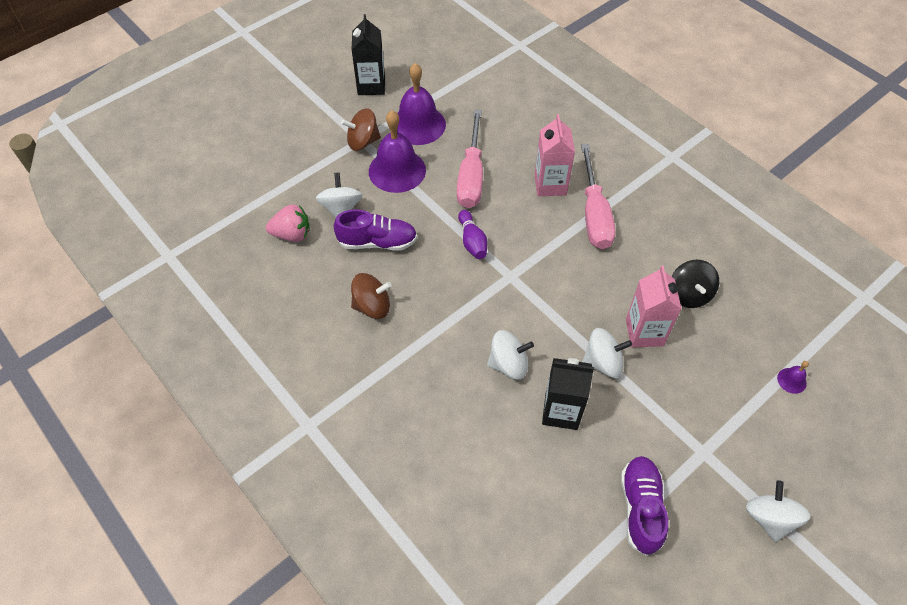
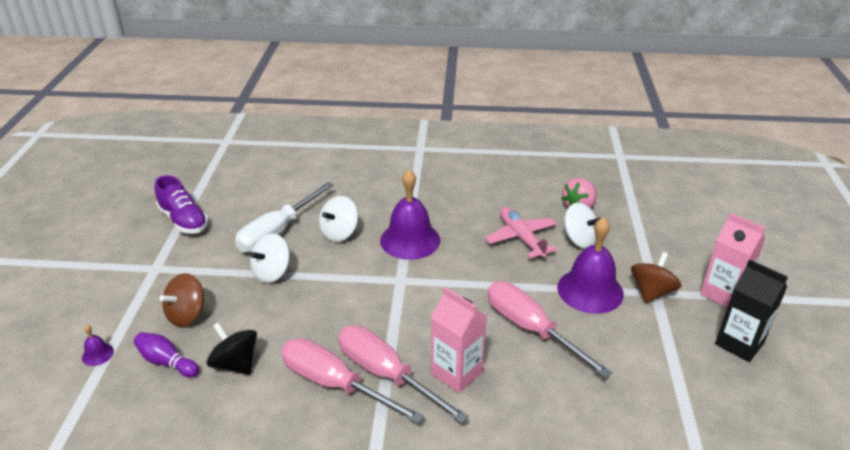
camera: 135 degrees right, 20 degrees down
purple shoe [334,209,417,251] -> pink plane [485,207,557,258]
brown spinning top [351,273,392,319] -> brown spinning top moved to [160,273,205,327]
purple bell [397,63,446,145] -> purple bell moved to [380,169,440,260]
purple bowling pin [458,210,487,259] -> purple bowling pin moved to [134,332,199,378]
black carton [542,358,594,430] -> white screwdriver [235,182,334,253]
pink carton [626,266,682,347] -> pink carton moved to [700,213,765,308]
white spinning top [746,480,811,542] -> none
none -> pink screwdriver [281,338,424,424]

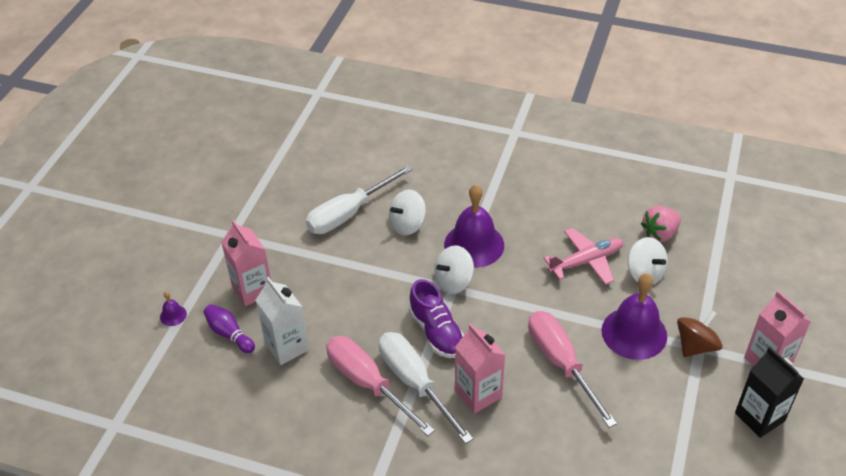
camera: 15 degrees right, 10 degrees up
purple shoe [155,175,208,234] -> purple shoe moved to [409,279,464,358]
brown spinning top [160,273,205,327] -> pink carton [221,220,271,306]
black spinning top [207,322,257,375] -> white carton [256,277,309,365]
white spinning top [250,234,290,283] -> white spinning top moved to [434,245,474,294]
pink screwdriver [338,325,469,423] -> white screwdriver [379,332,473,444]
pink plane [485,207,557,258] -> pink plane turned 75 degrees clockwise [544,228,623,285]

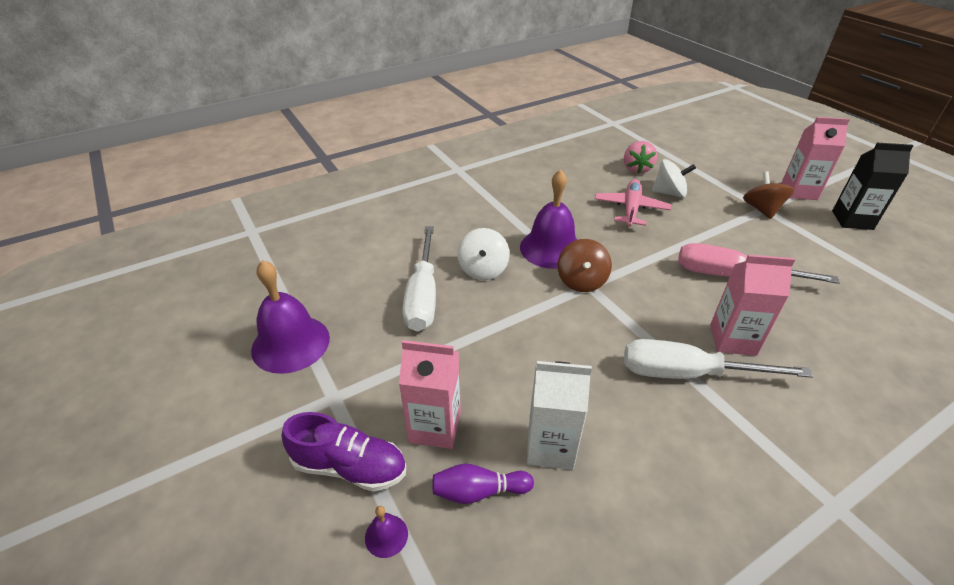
camera: 50 degrees left, 5 degrees down
pink screwdriver [326,336,435,436] -> none
purple shoe [409,279,464,358] -> purple shoe moved to [281,412,406,491]
white spinning top [434,245,474,294] -> brown spinning top [558,239,612,292]
purple bell [601,273,667,360] -> purple bell moved to [251,260,330,374]

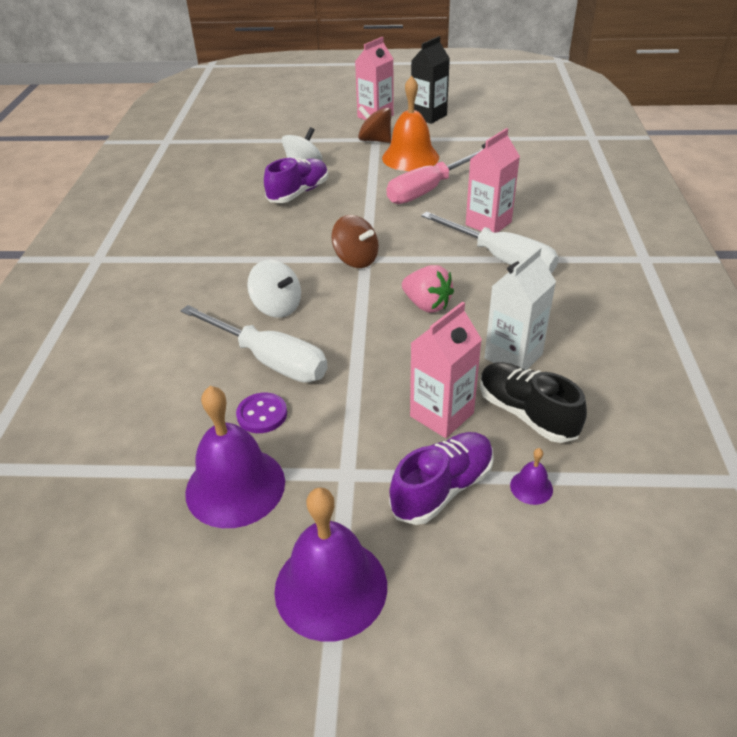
camera: 55 degrees left, 0 degrees up
purple bowling pin [432,464,534,504] -> black shoe [480,362,587,443]
purple bell [520,169,577,269] -> purple bell moved to [274,487,387,642]
pink plane [595,179,671,227] -> purple shoe [264,157,328,203]
pink strawberry [624,141,657,174] -> pink strawberry moved to [402,265,454,313]
white screwdriver [624,339,813,379] -> white screwdriver turned 90 degrees counterclockwise [421,212,559,273]
none -> purple button [236,393,287,433]
none -> orange bell [382,76,439,171]

